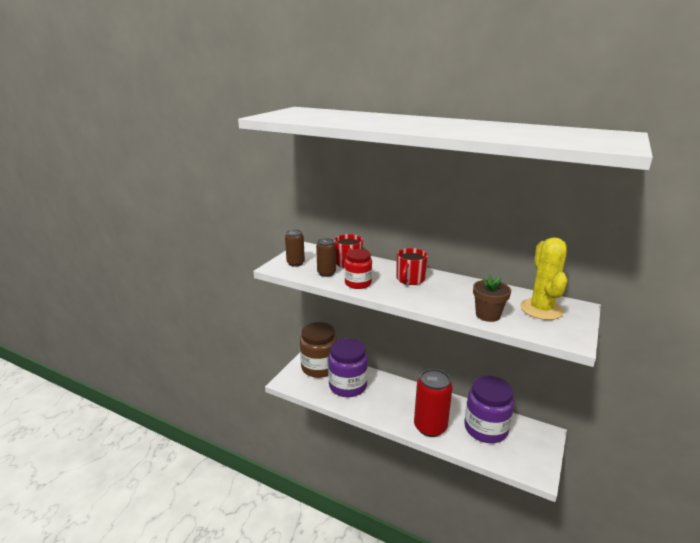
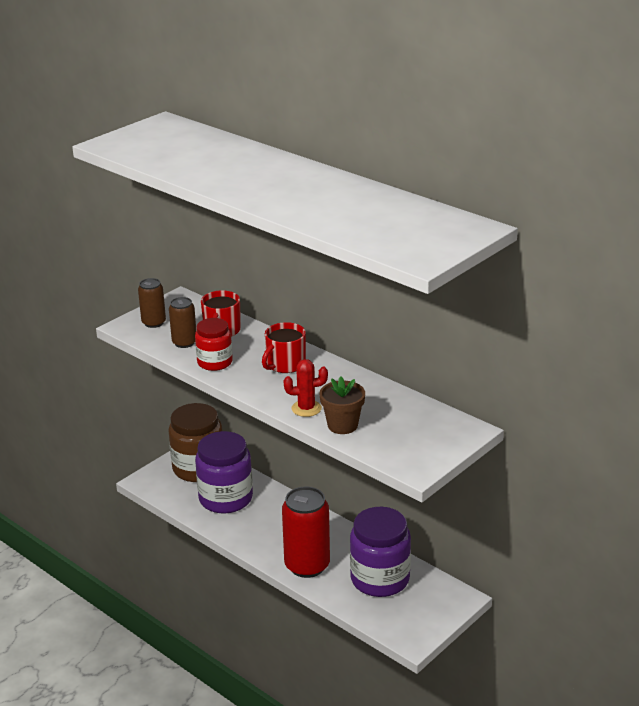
camera: 15 degrees right, 5 degrees up
yellow cactus [520,237,568,320] -> none
none -> red cactus [283,359,328,417]

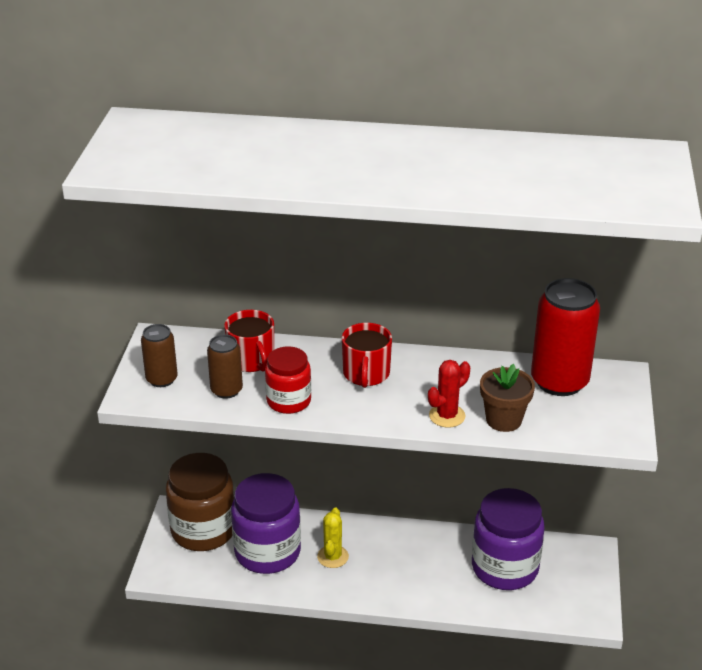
camera: 35 degrees left, 5 degrees up
red can [282,487,330,578] -> red can moved to [531,278,600,396]
none -> yellow cactus [317,508,349,568]

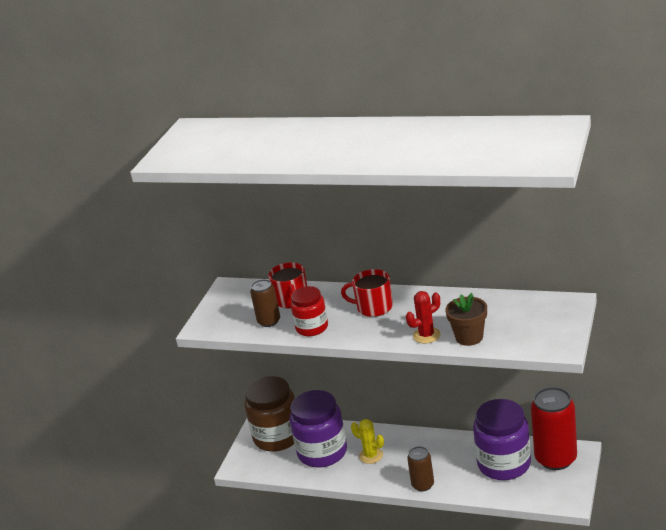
camera: 15 degrees right, 5 degrees down
brown can [141,324,178,387] -> brown can moved to [407,446,434,492]
yellow cactus [317,508,349,568] -> yellow cactus turned 75 degrees counterclockwise [351,419,384,464]
red mug [342,323,392,388] -> red mug turned 90 degrees clockwise [341,269,393,317]
red can [531,278,600,396] -> red can moved to [531,387,577,470]

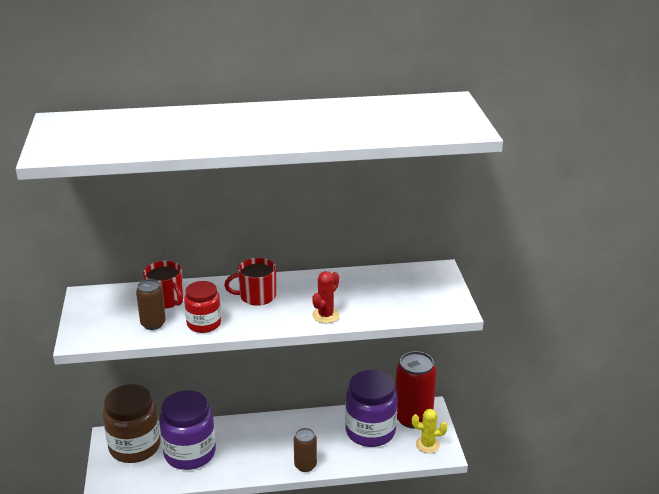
camera: 30 degrees left, 0 degrees up
yellow cactus [351,419,384,464] -> yellow cactus moved to [412,409,447,453]
brown flower pot [445,293,487,346] -> none

